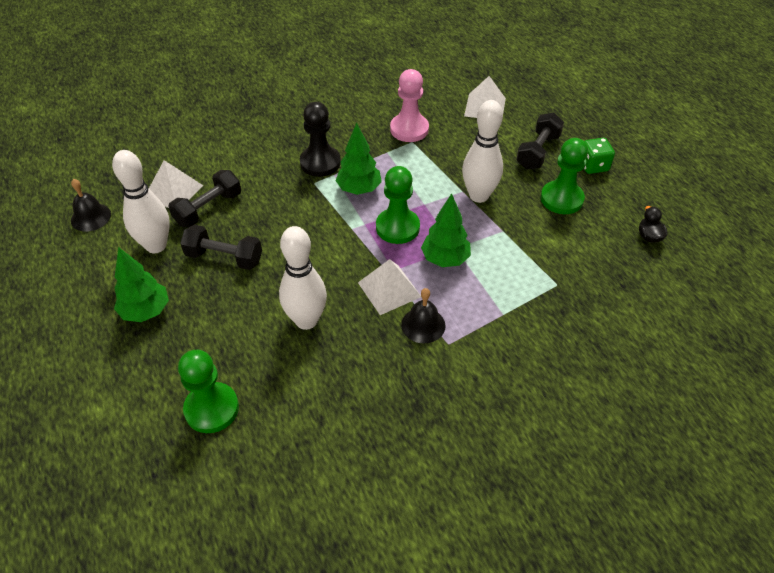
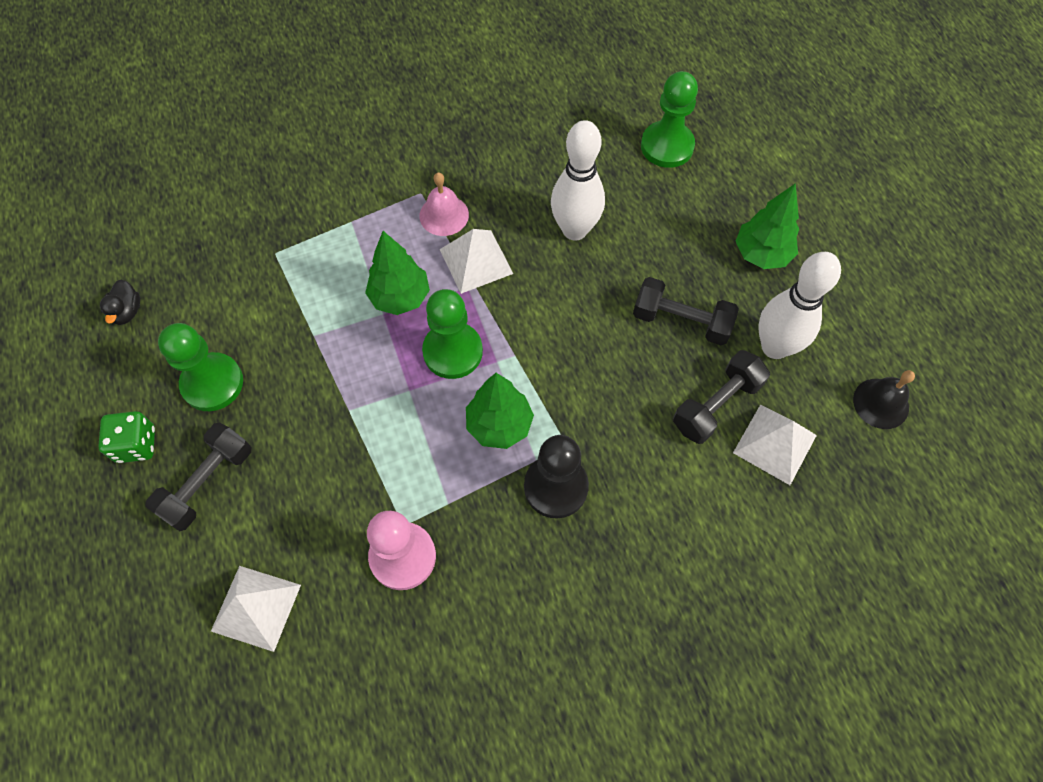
camera: 175 degrees left, 15 degrees up
black bell [401,288,446,343] -> pink bell [419,172,469,236]
white bowling pin [462,100,503,203] -> none

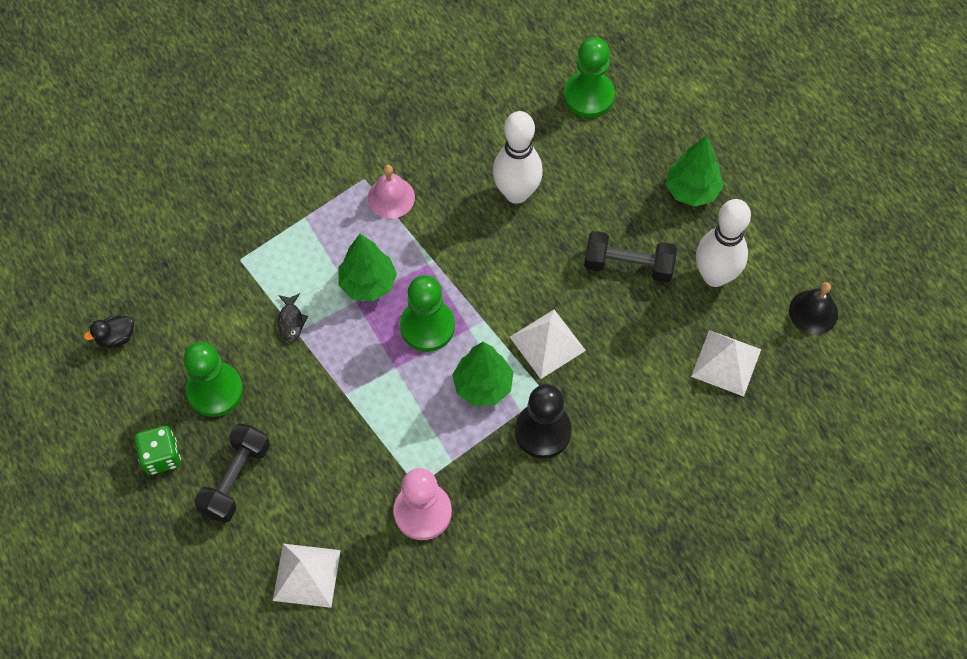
camera: 10 degrees left, 0 degrees up
black duck [100,280,140,325] -> black duck turned 75 degrees clockwise [84,315,134,348]
white pyramid [440,229,513,294] -> white pyramid moved to [510,310,586,379]
black dumbbell [673,350,770,444] -> none
none -> black fish [278,293,308,342]

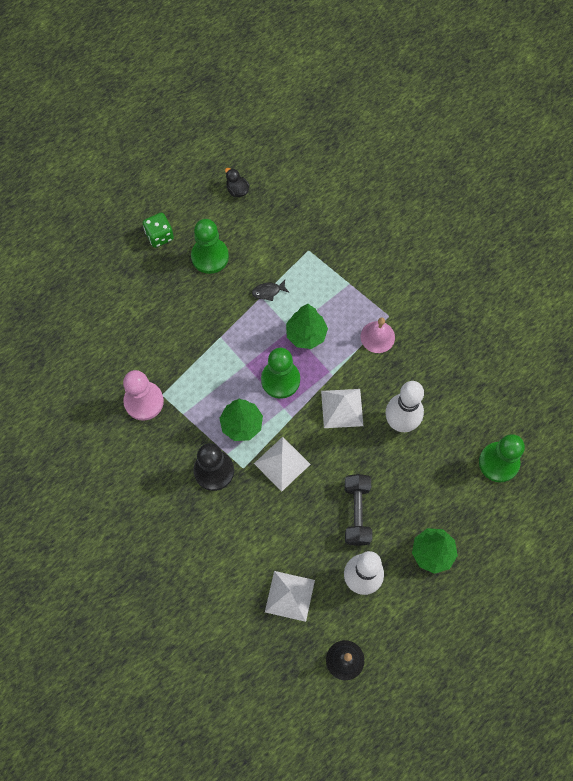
camera: 80 degrees right, 5 degrees up
black dumbbell [194,423,270,523] -> none
white pyramid [273,544,341,608] -> white pyramid moved to [321,389,363,428]

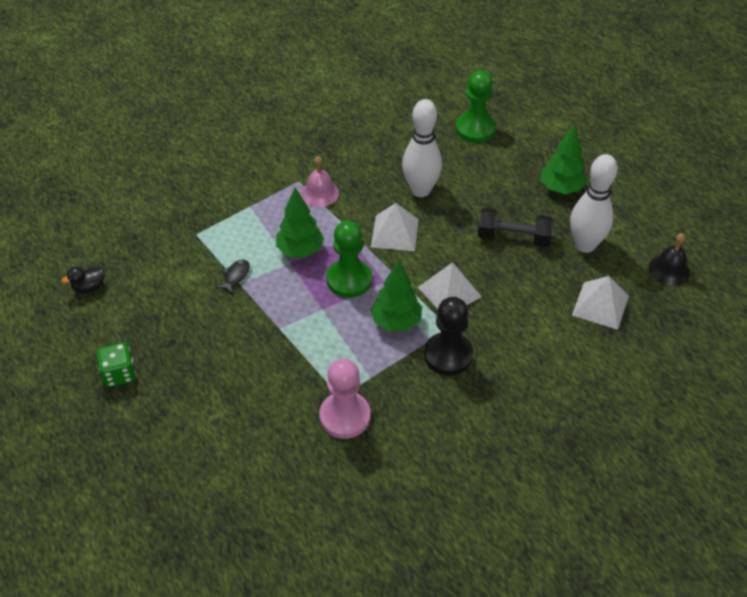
camera: 80 degrees left, 20 degrees down
green pawn [191,219,229,274] -> none
black fish [252,280,289,301] -> black fish turned 150 degrees counterclockwise [216,259,250,294]

